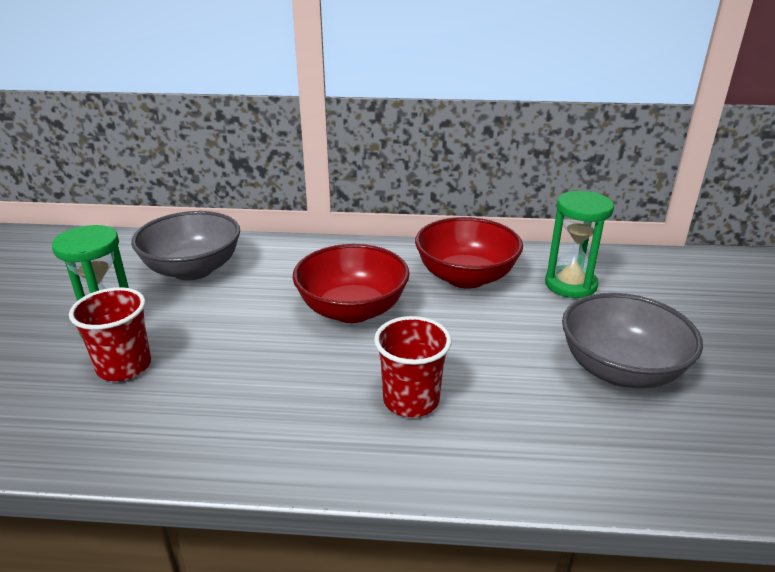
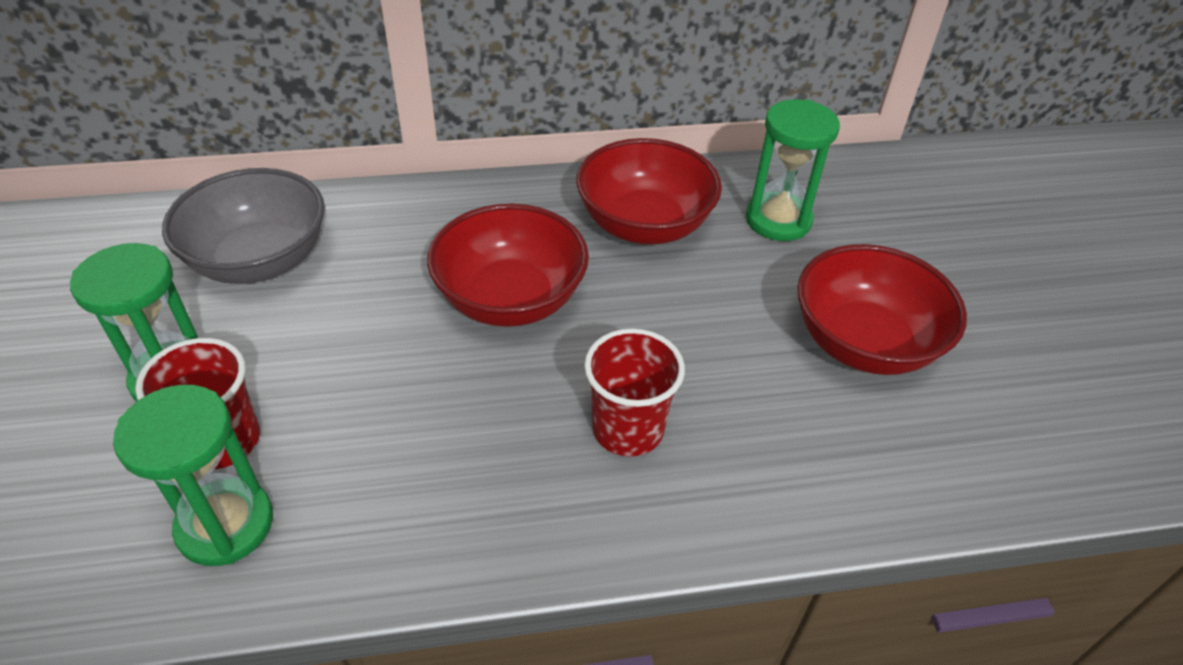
camera: 15 degrees left, 15 degrees up
grey bowl [562,293,703,388] -> red bowl [798,244,967,375]
none -> green hourglass [113,385,273,566]

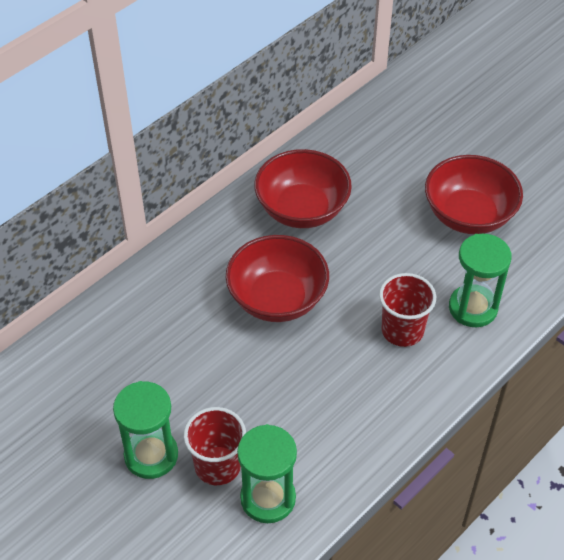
camera: 35 degrees left, 5 degrees up
grey bowl [162,168,325,284] -> none
green hourglass [746,99,840,241] -> green hourglass moved to [449,234,512,327]

